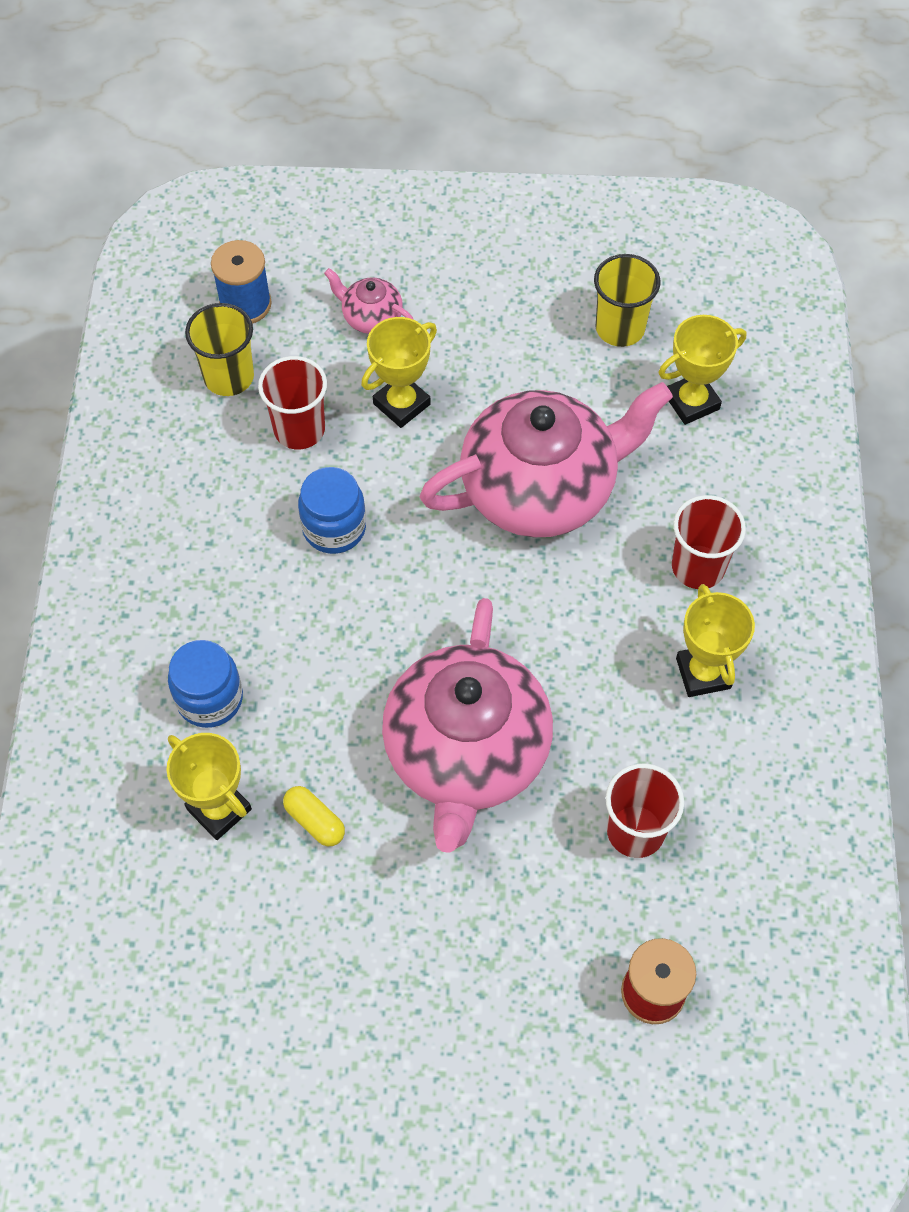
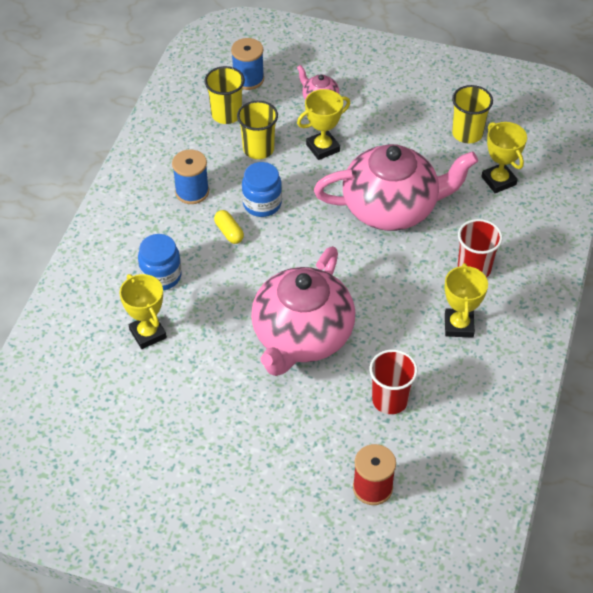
camera: 15 degrees right, 10 degrees down
red cup [258,356,327,449] -> yellow cup [237,101,278,159]
yellow capsule [283,786,345,846] -> yellow capsule moved to [214,210,244,244]
yellow trophy [659,315,746,425] -> yellow trophy turned 75 degrees clockwise [481,122,527,193]
none -> blue spool [172,149,209,204]

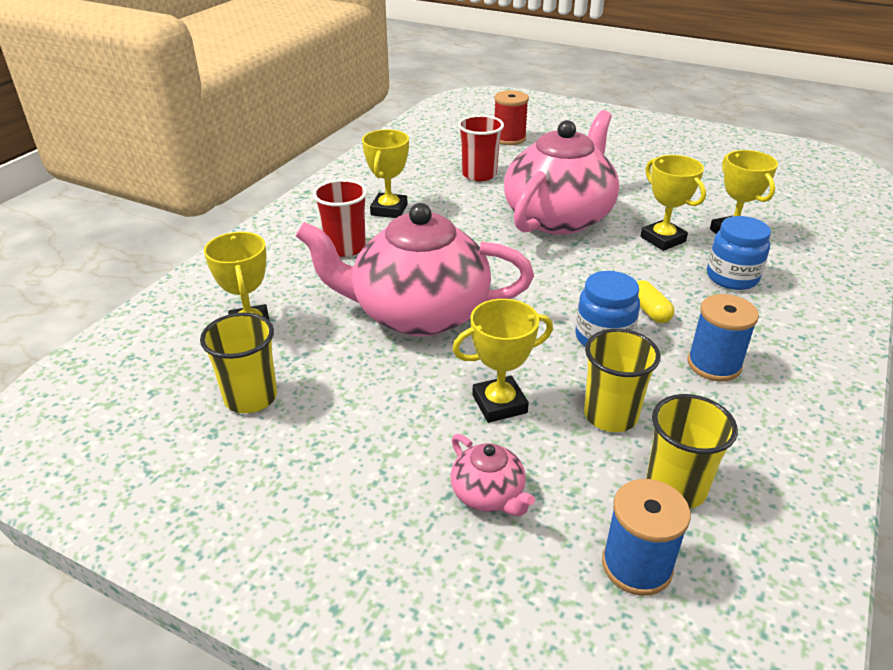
camera: 170 degrees left, 15 degrees down
none -> yellow trophy [640,155,706,251]

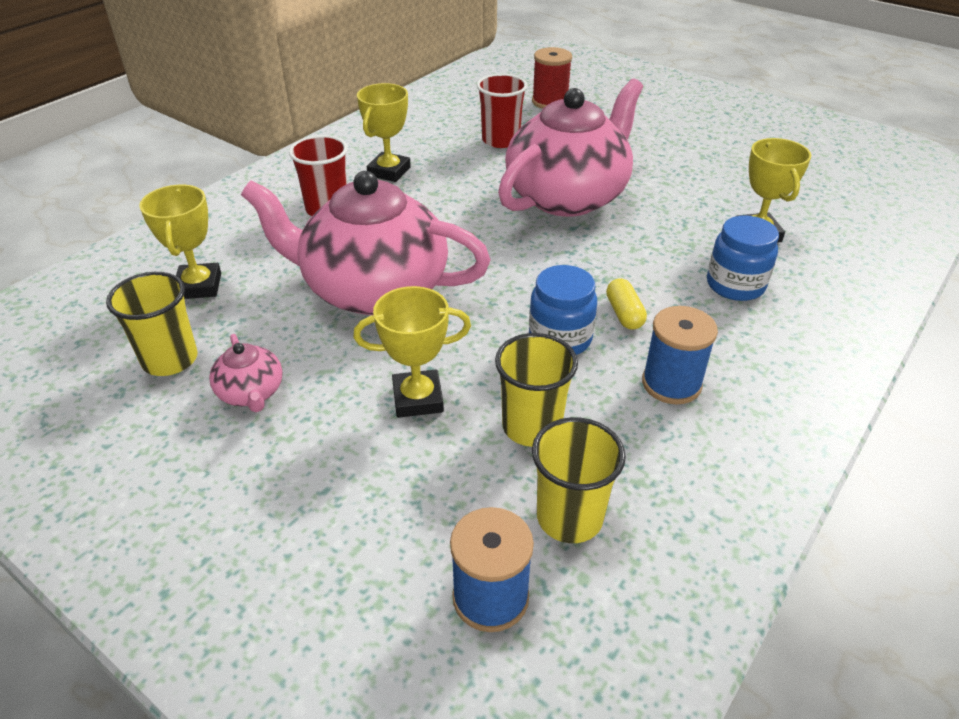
camera: 10 degrees right, 5 degrees up
pink teapot [451,434,535,516] -> pink teapot moved to [209,334,283,412]
yellow trophy [640,155,706,251] -> none

